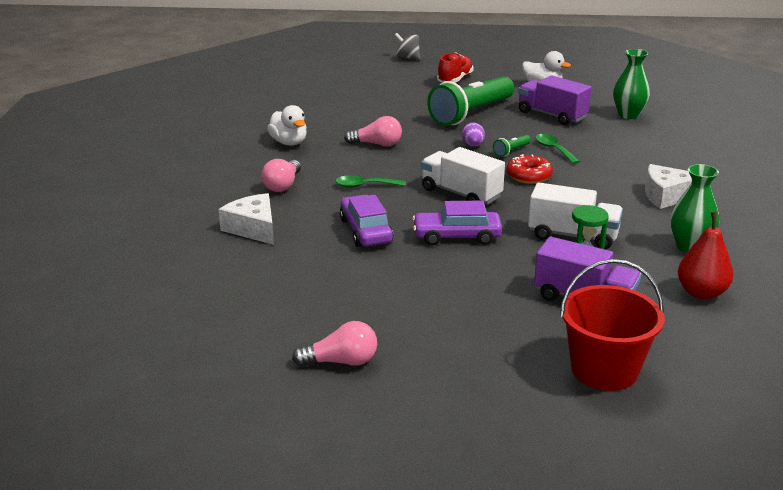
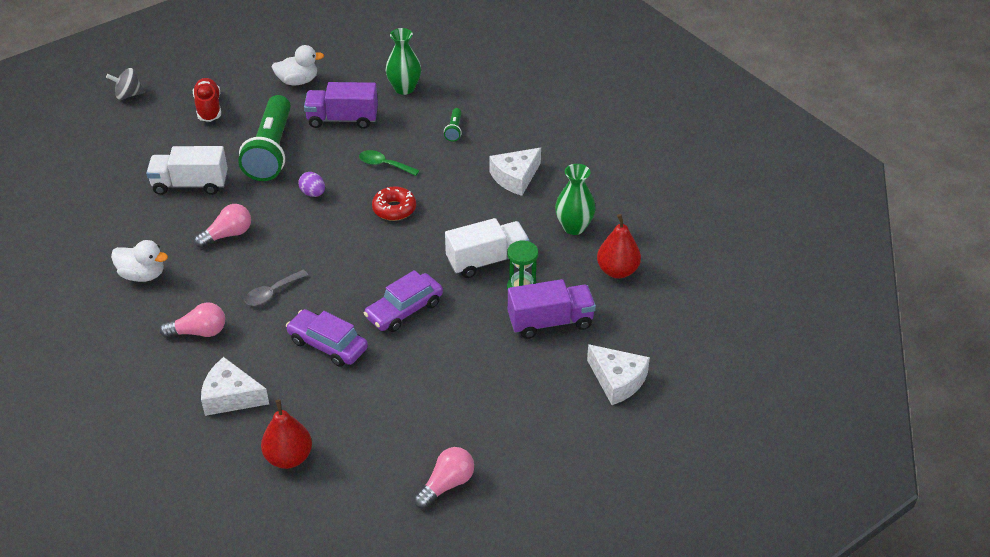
camera: 40 degrees left, 15 degrees up
pink light bulb [261,159,301,192] -> pink light bulb turned 75 degrees counterclockwise [160,302,225,338]
green spoon [335,175,406,188] -> grey spoon [245,270,308,306]
white truck [421,147,505,205] -> white truck moved to [146,146,228,195]
green flashlight [493,135,531,157] -> green flashlight moved to [444,108,462,142]
red bucket [560,259,665,391] -> white cheese [587,344,650,405]
none -> red pear [261,399,312,469]

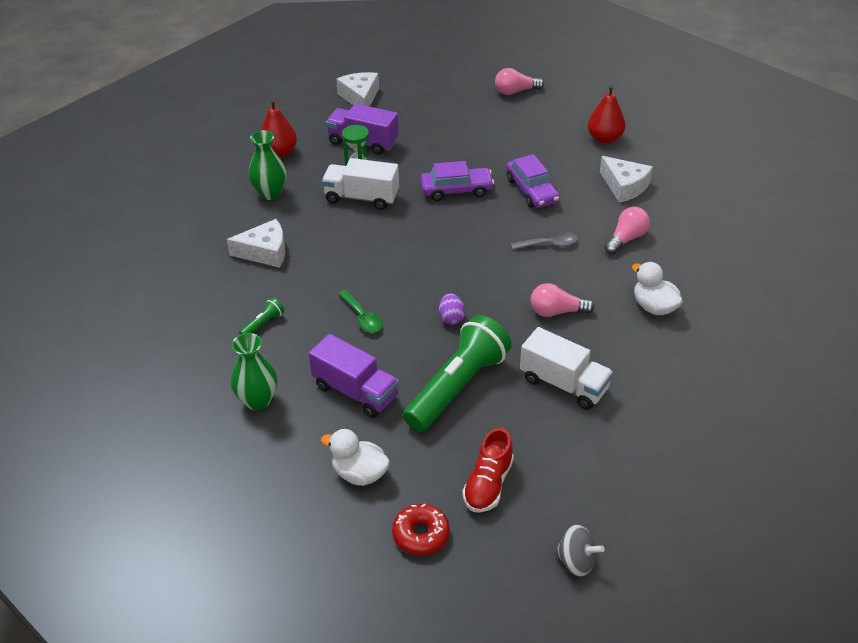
camera: 145 degrees left, 0 degrees up
pink light bulb [160,302,225,338] -> pink light bulb turned 105 degrees clockwise [604,207,650,254]
red donut [372,186,416,221] -> red donut moved to [392,503,450,556]

